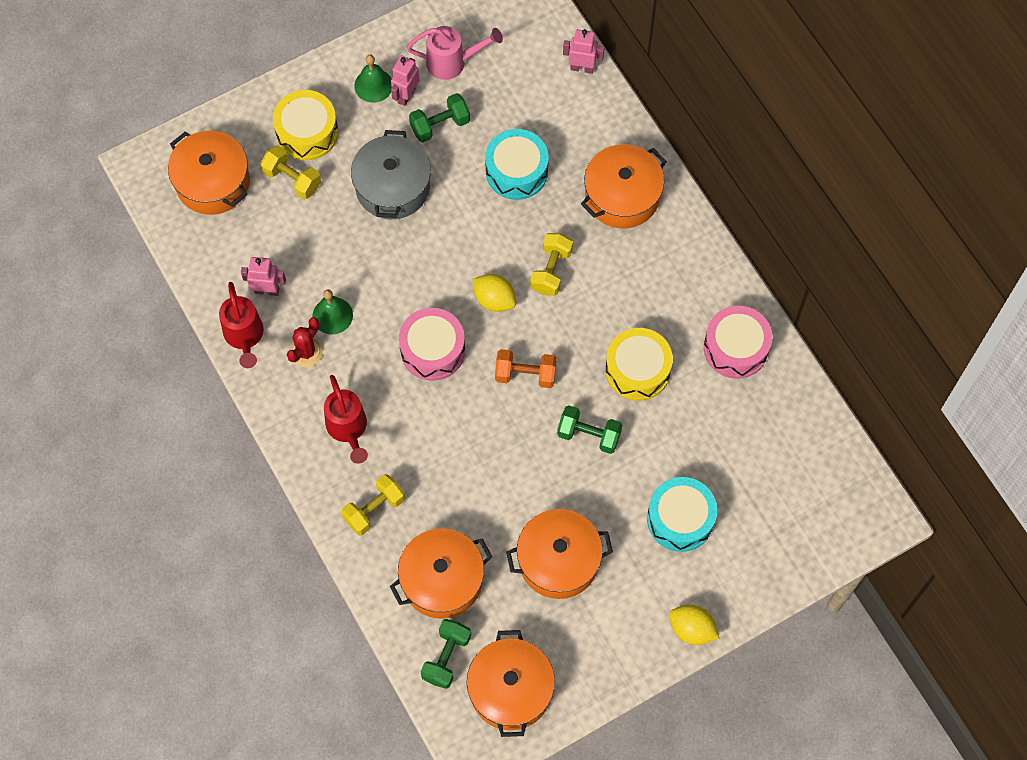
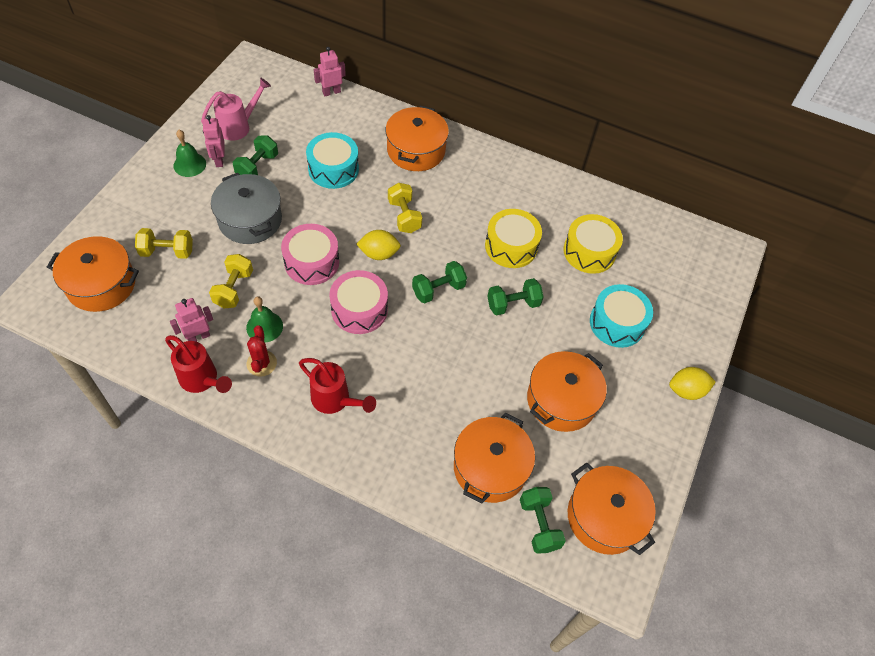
camera: 40 degrees left, 10 degrees down
yellow drum [273,90,338,160] -> yellow drum moved to [564,214,623,274]
yellow dumbbell [341,474,405,536] -> yellow dumbbell moved to [209,254,253,308]
orange dumbbell [495,349,557,388] -> green dumbbell [412,261,467,304]
pink drum [704,306,772,379] -> pink drum moved to [281,224,339,285]

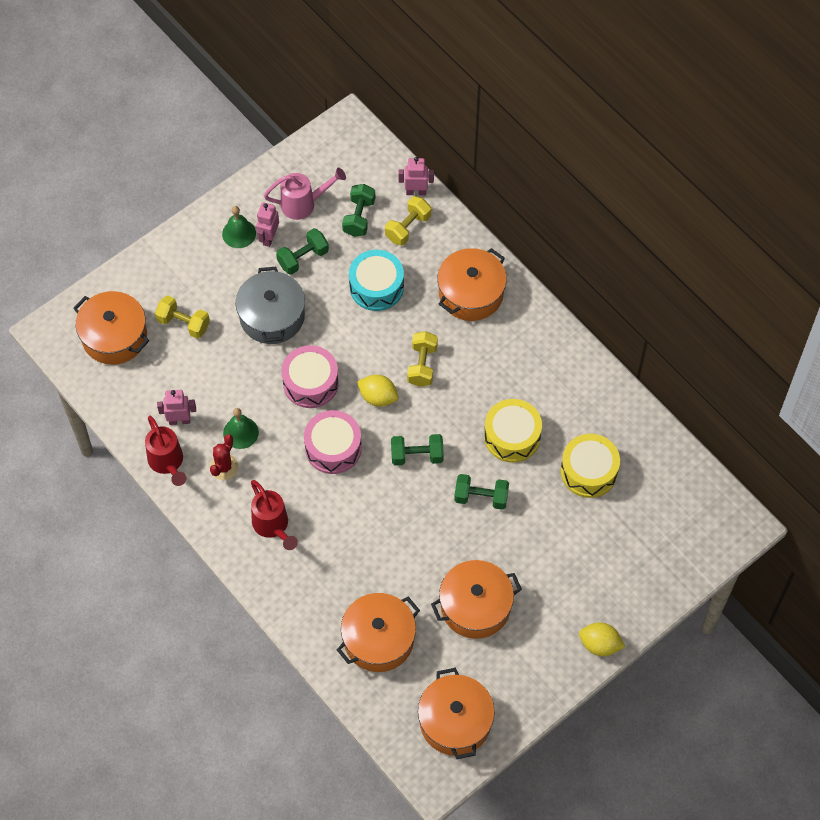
camera: 30 degrees right, 5 degrees up
yellow dumbbell [209,254,253,308] -> yellow dumbbell moved to [385,196,431,246]
green dumbbell [520,487,566,554] -> green dumbbell moved to [342,184,375,237]
turquoise drum [590,284,653,348] -> none

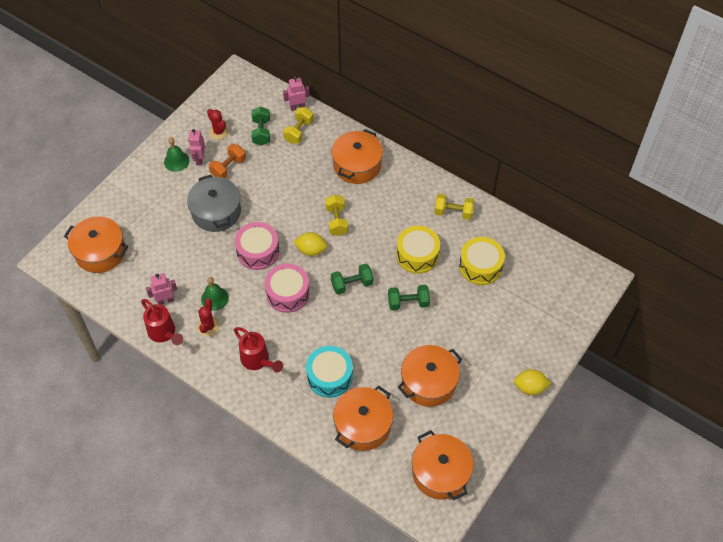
camera: 15 degrees left, 5 degrees down
yellow dumbbell [155,295,210,339] -> yellow dumbbell moved to [434,194,475,220]
pink watering can [264,168,346,220] -> red cactus [207,109,229,140]
green dumbbell [276,228,329,275] -> orange dumbbell [209,144,246,178]
turquoise drum [349,250,404,311] -> turquoise drum moved to [306,346,353,398]

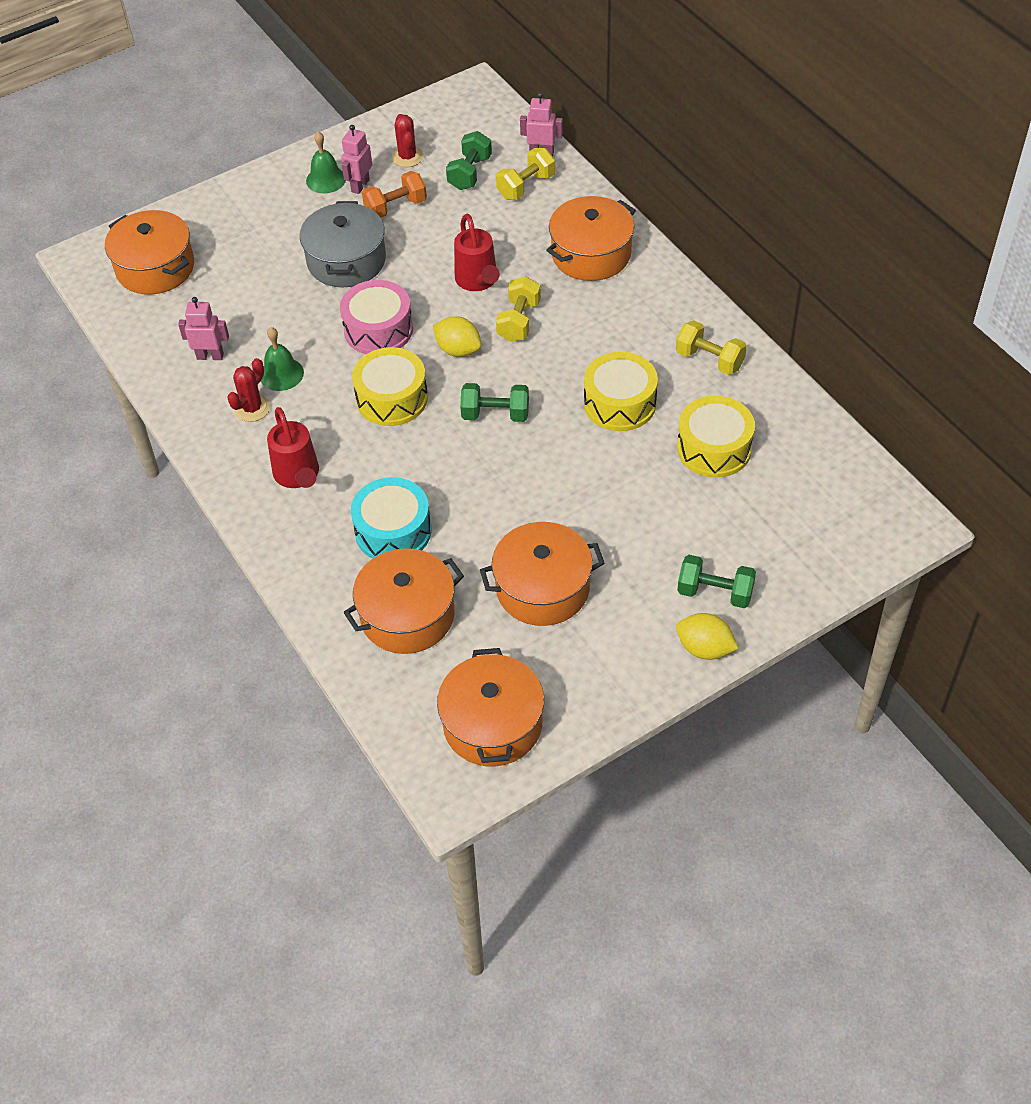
camera: 25 degrees right, 5 degrees down
red watering can [141,299,183,345] -> red watering can moved to [454,214,500,291]
pink drum [264,264,310,313] -> yellow drum [352,347,428,426]
green dumbbell [388,285,430,310] -> green dumbbell moved to [677,555,756,608]

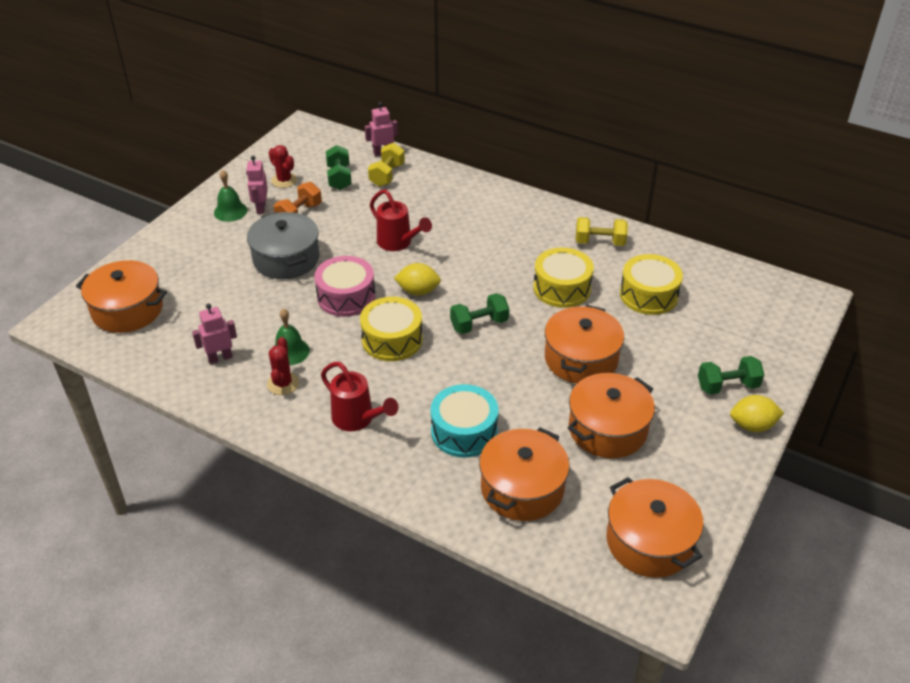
camera: 30 degrees left, 10 degrees down
yellow dumbbell [496,276,541,342] -> none
orange pot [546,196,636,281] -> orange pot moved to [545,305,624,384]

